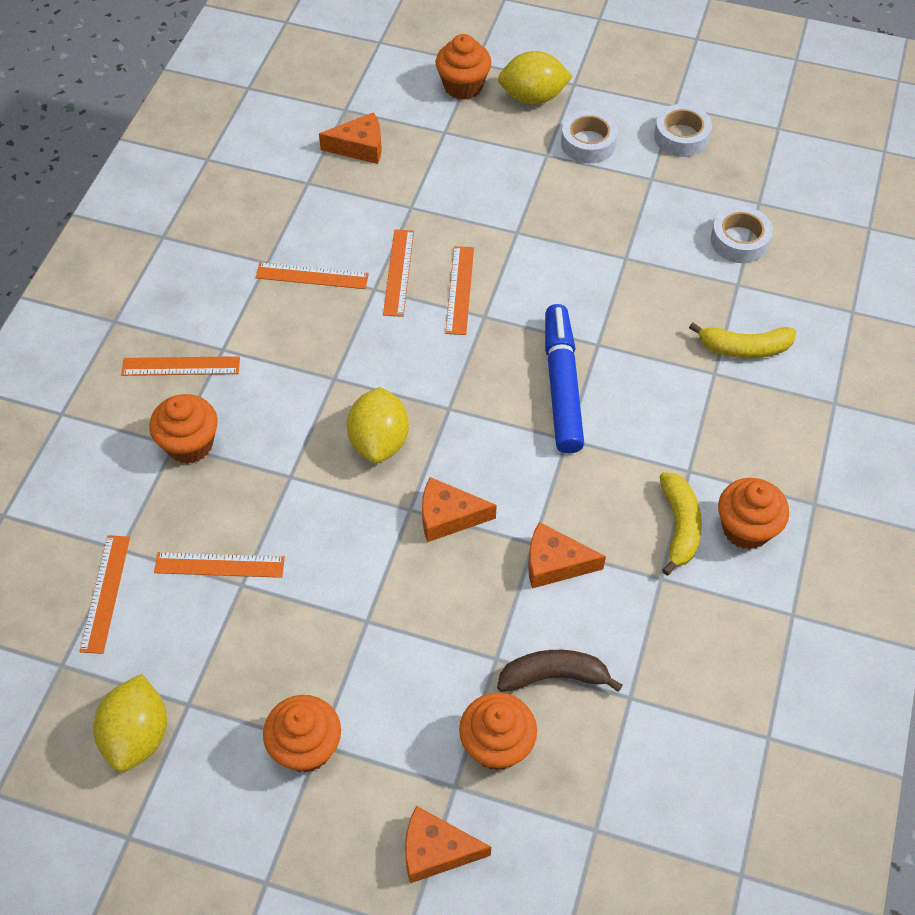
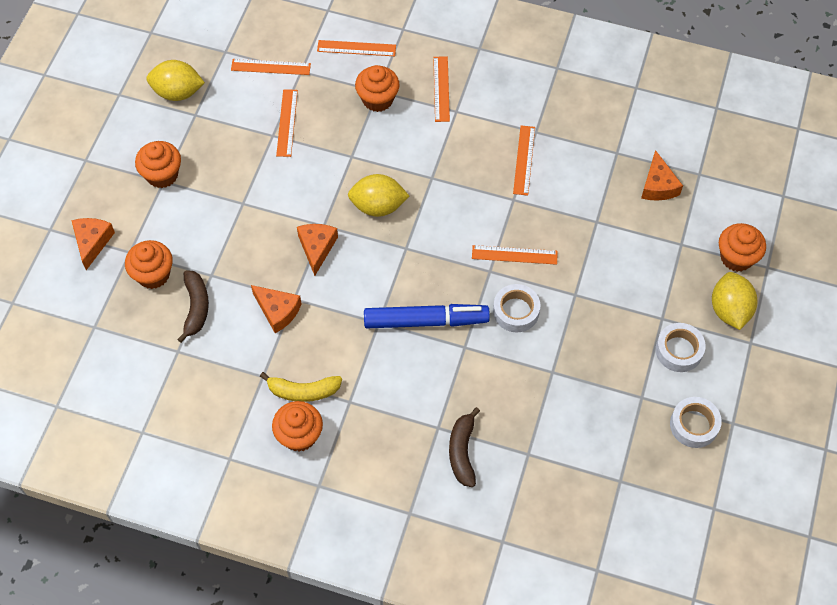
camera: 90 degrees right, 5 degrees up
orange ruler [383,229,414,317] -> orange ruler moved to [317,40,396,56]
orange cheese [528,522,606,589] -> orange cheese turned 120 degrees clockwise [251,285,301,333]
yellow banana [689,322,796,359] -> brown banana [449,407,480,487]
white tape [711,206,773,263] -> white tape moved to [493,284,541,332]

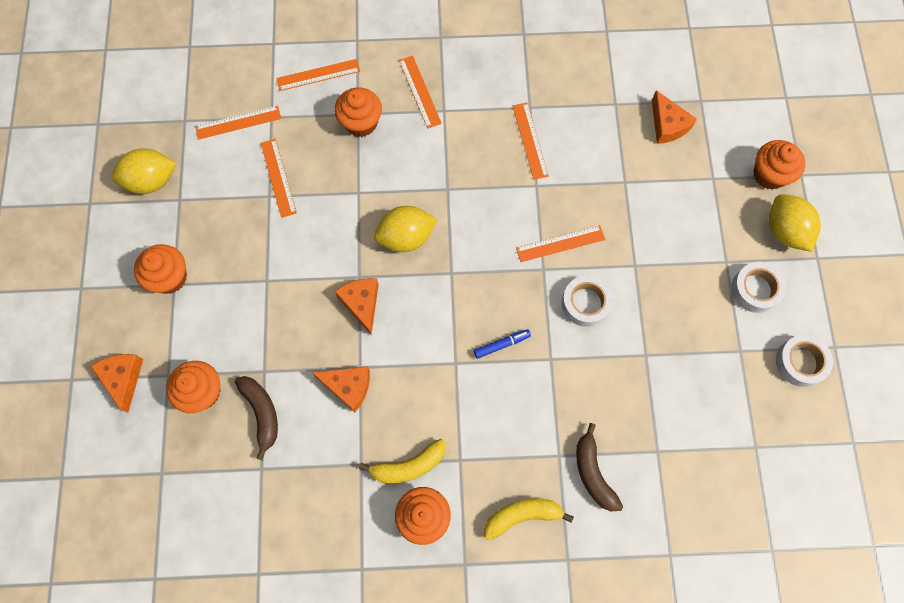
camera: 20 degrees left, 10 degrees up
blue marker [364,304,490,328] -> blue marker [474,329,531,359], size x0.45
none -> yellow banana [484,498,574,540]

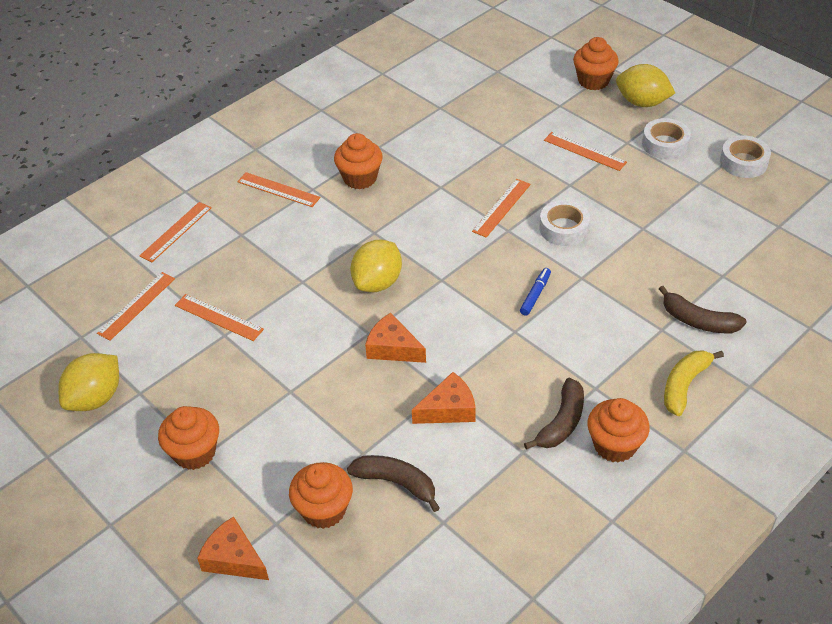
camera: 40 degrees left, 25 degrees down
orange cupcake [334,87,382,137] -> orange cupcake moved to [334,133,383,189]
yellow banana [359,439,446,484] -> brown banana [524,378,584,450]
orange ruler [513,103,549,180] -> orange ruler moved to [544,132,627,171]
orange cheese [652,90,697,144] -> none

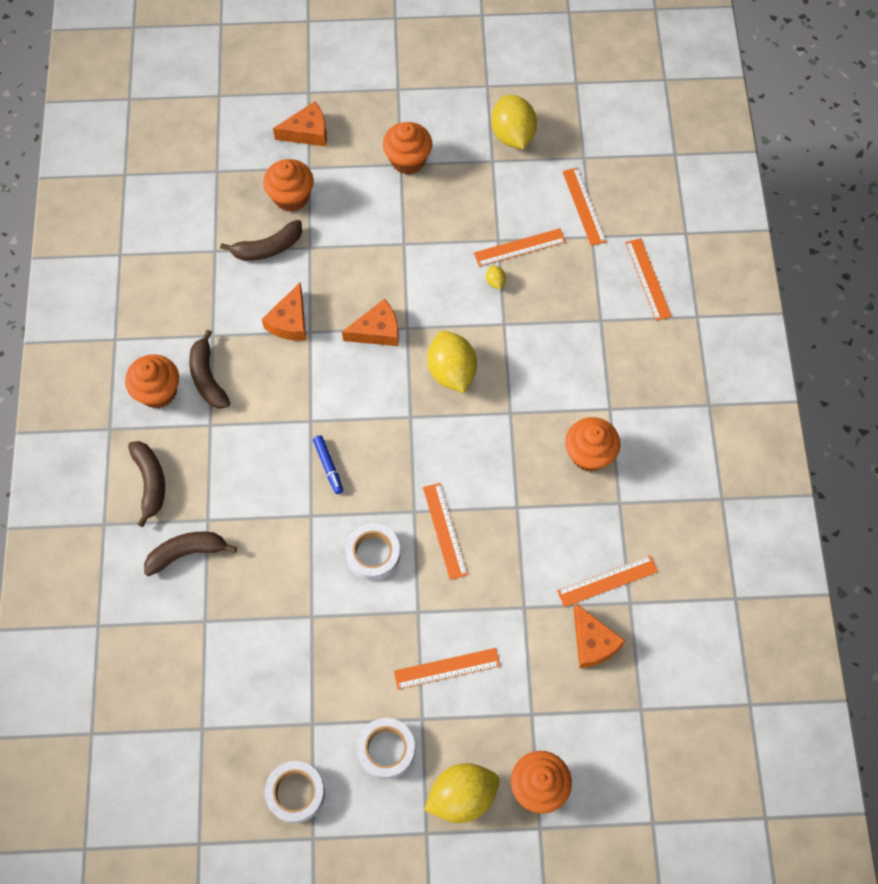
camera: 130 degrees right, 20 degrees up
orange ruler [237,172,321,207] -> orange ruler moved to [557,555,658,607]
yellow banana [664,350,724,416] -> brown banana [128,441,165,527]
none -> yellow lemon [486,265,506,290]
none -> orange cheese [573,603,625,669]

